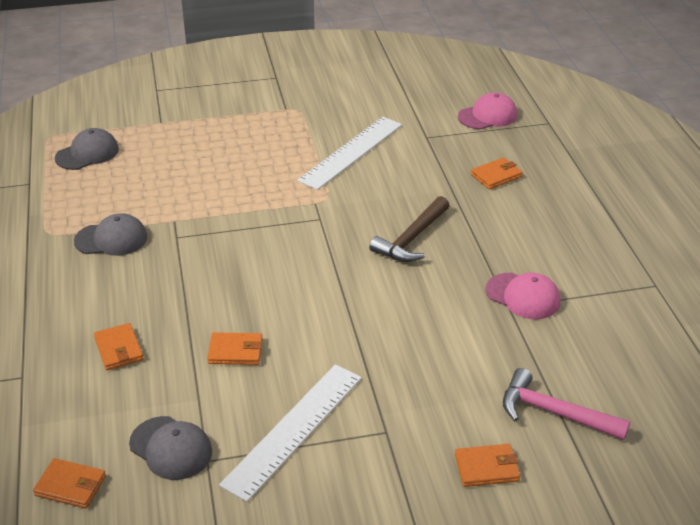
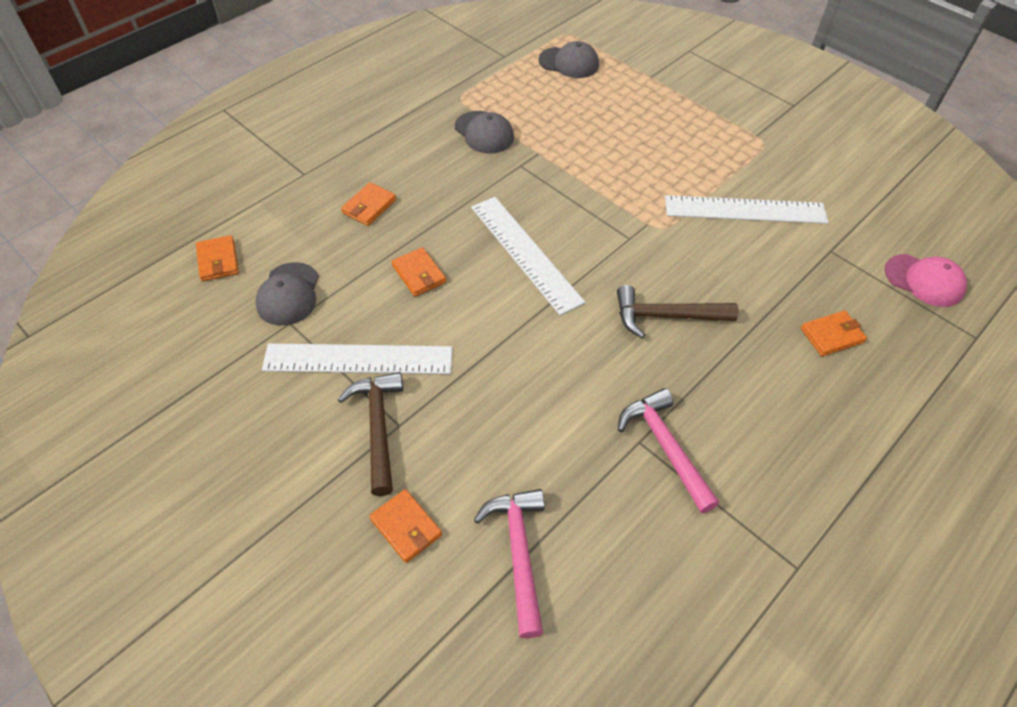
camera: 55 degrees right, 15 degrees up
orange wallet [471,157,523,190] -> orange wallet turned 45 degrees counterclockwise [801,310,867,356]
pink cap [485,273,560,319] -> pink hammer [618,388,719,513]
none -> brown hammer [338,372,403,496]
none -> white ruler [471,197,586,316]

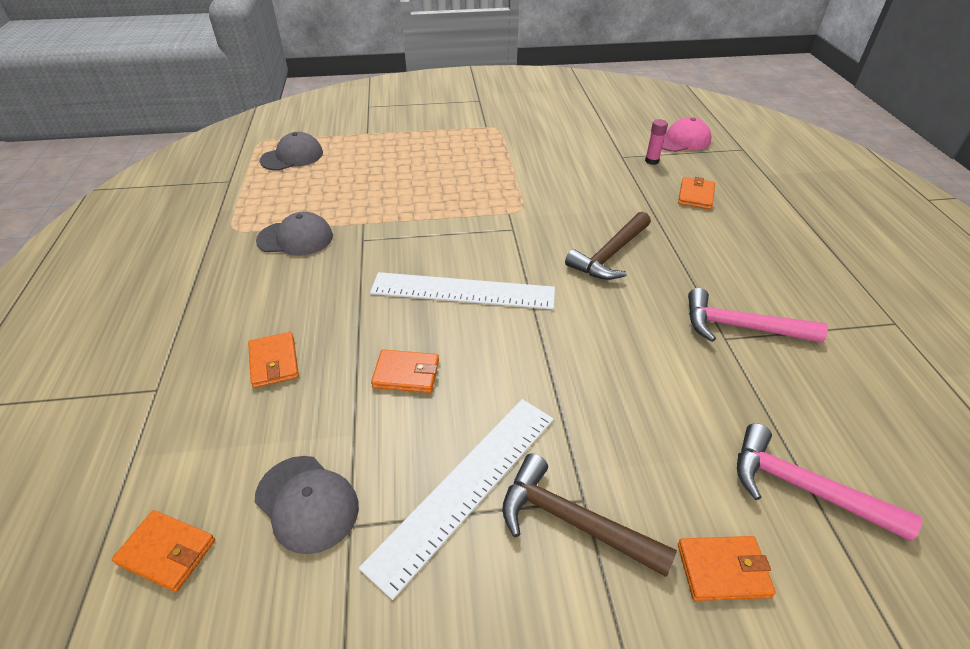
camera: 50 degrees left, 10 degrees down
white ruler [665,195,828,224] -> none
none -> pink glue stick [645,119,668,165]

